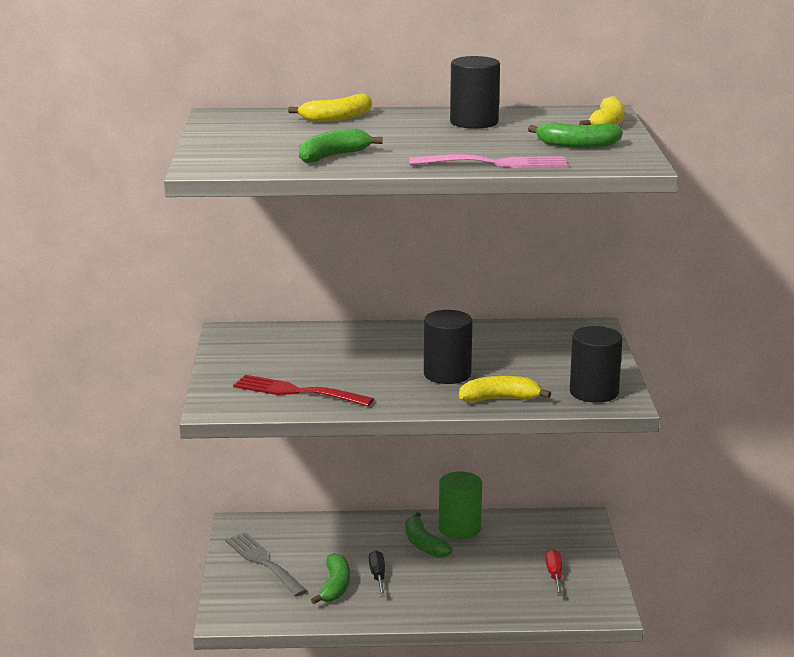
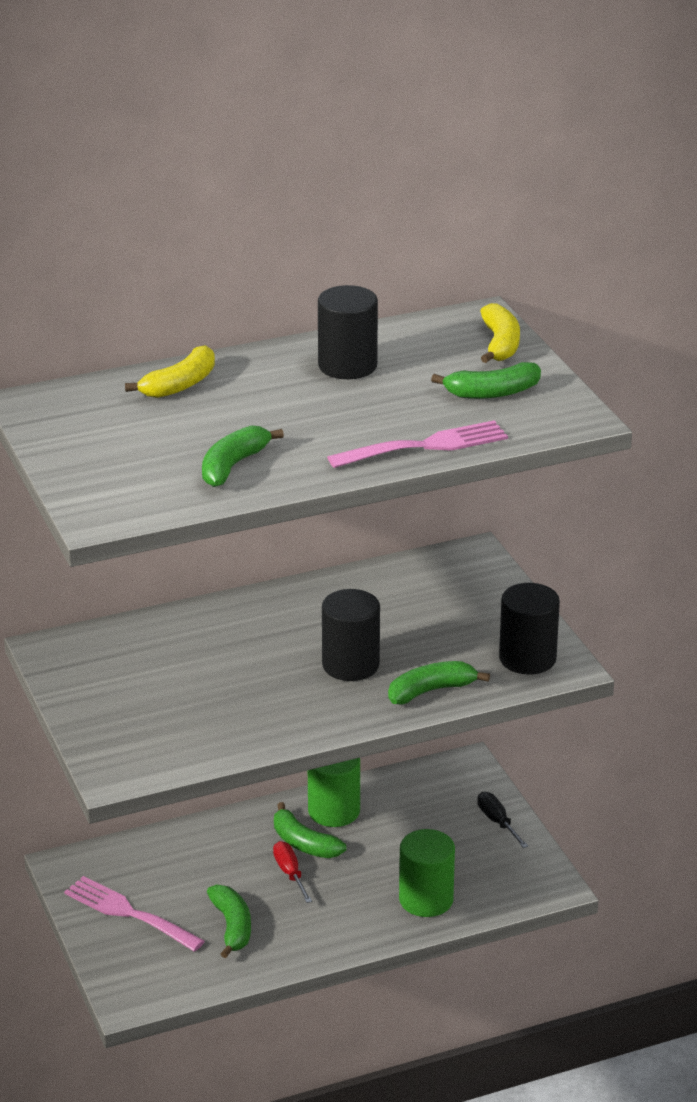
camera: 20 degrees left, 10 degrees up
grey fork [225,533,307,597] -> pink fork [64,876,205,952]
red fork [233,375,374,406] -> none
black screwdriver [369,550,385,597] -> black screwdriver moved to [477,792,528,848]
yellow banana [459,376,551,403] -> green banana [388,661,490,705]
red screwdriver [546,549,563,596] -> red screwdriver moved to [273,841,312,903]
none -> green cylinder [399,829,455,917]

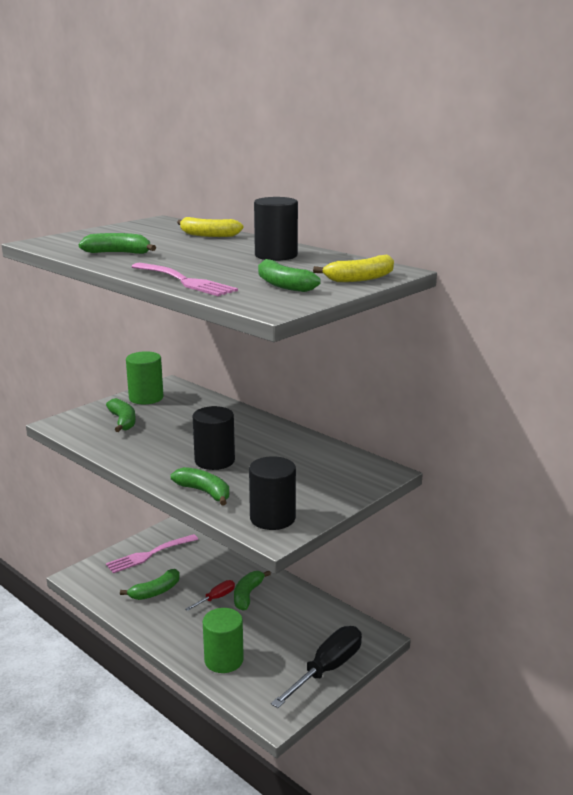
camera: 65 degrees right, 10 degrees down
pink fork [64,876,205,952] -> pink fork turned 135 degrees counterclockwise [106,534,198,573]
green cylinder [308,758,360,827] -> green cylinder moved to [126,351,163,405]
black screwdriver [477,792,528,848] -> black screwdriver [271,626,362,708], size x1.96
none -> green banana [106,398,136,432]

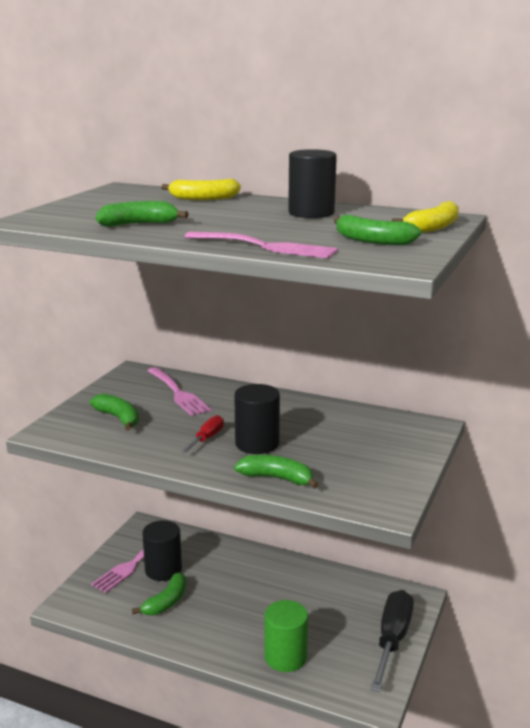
camera: 20 degrees left, 0 degrees up
green cylinder [126,351,163,405] -> none
red screwdriver [186,580,235,611] -> red screwdriver moved to [181,415,224,453]
green banana [234,571,271,611] -> none
black cylinder [249,456,296,530] -> black cylinder moved to [142,520,182,581]
none -> pink fork [147,367,211,416]

